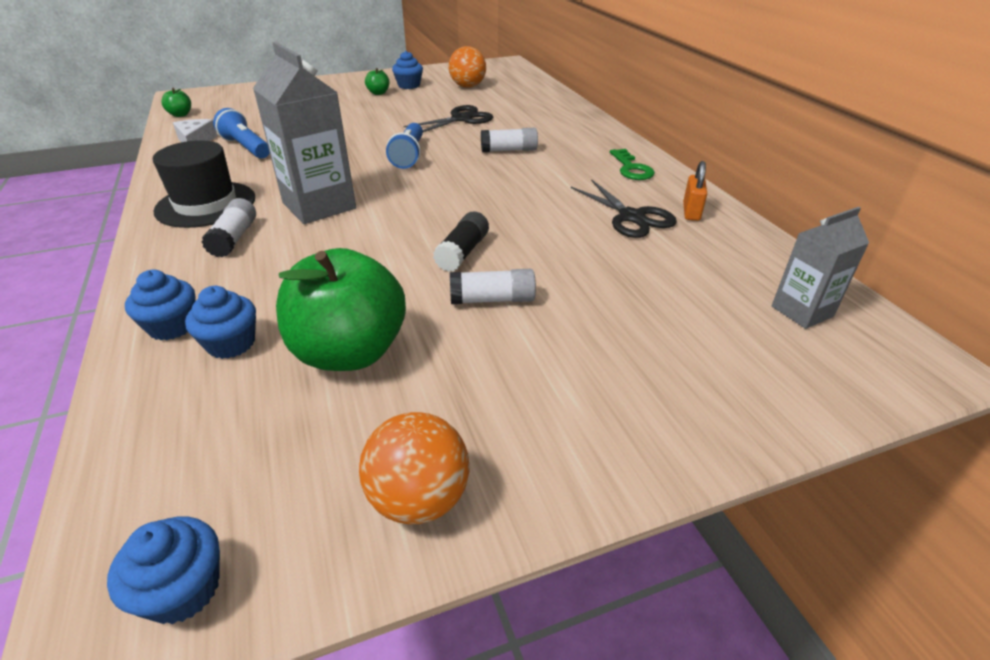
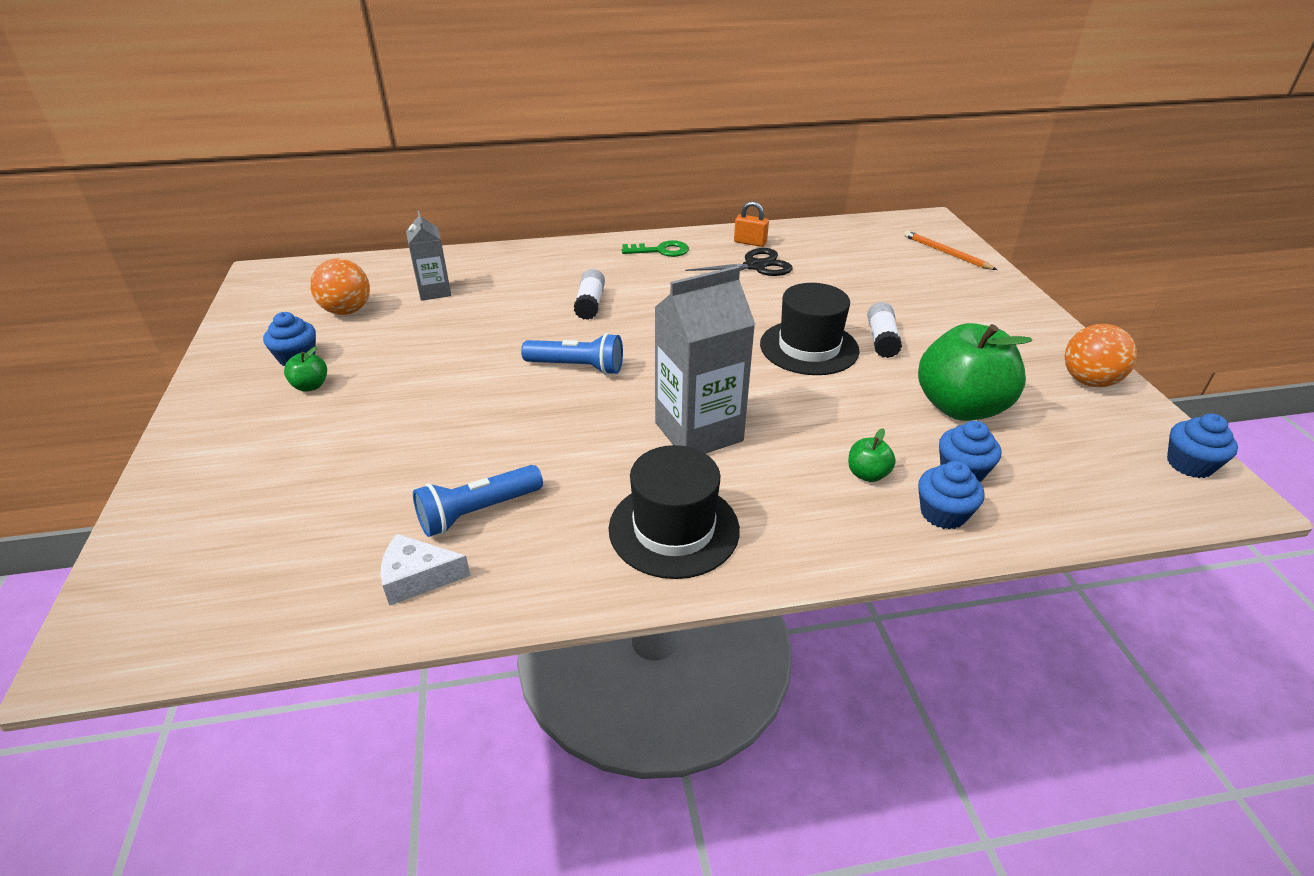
camera: 80 degrees left, 0 degrees up
green apple [161,88,191,117] -> green apple moved to [848,429,896,482]
white glue stick [202,198,256,258] -> none
black scissors [403,105,493,132] -> none
black glue stick [433,211,489,272] -> black hat [760,283,860,375]
grey carton [772,207,869,329] -> grey carton moved to [406,211,451,301]
none -> orange pencil [904,230,997,270]

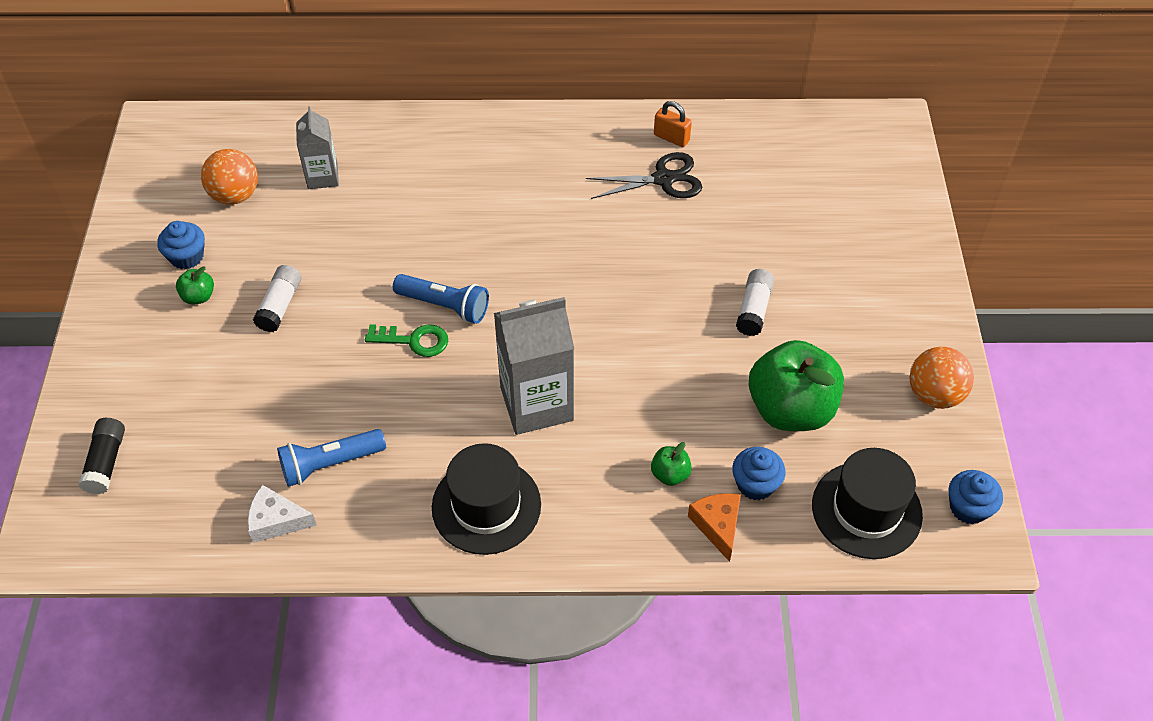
camera: 10 degrees right, 15 degrees up
white glue stick [574,269,605,320] -> white glue stick moved to [253,265,301,332]
green key [622,240,689,257] -> green key moved to [365,324,448,357]
black hat [760,283,860,375] -> black hat moved to [812,448,923,559]
orange pencil [904,230,997,270] -> none
blue cupcake [918,461,984,530] -> orange cheese [688,493,741,562]
none -> black glue stick [78,418,125,494]

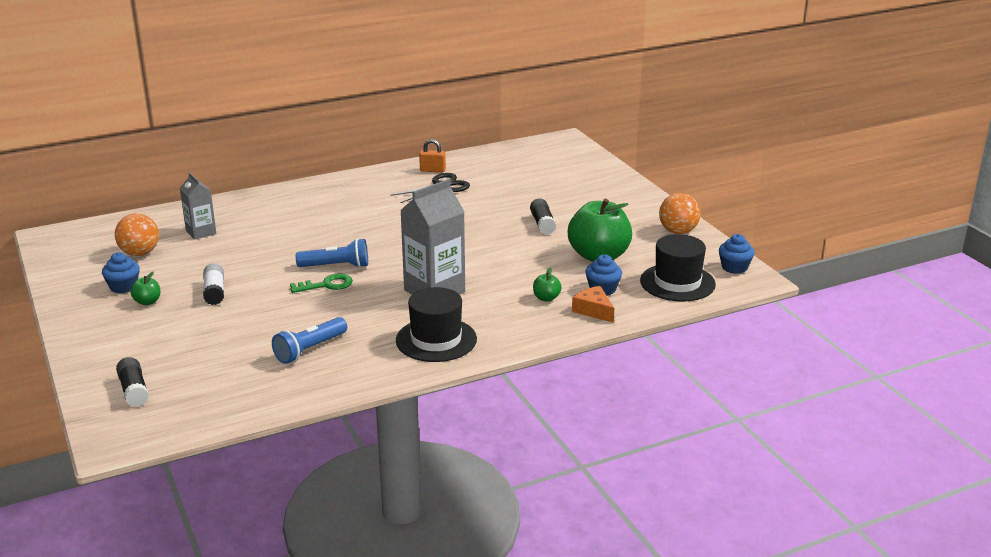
camera: 25 degrees left, 25 degrees down
white cheese [247,485,317,543] -> none
white glue stick [736,269,774,336] -> black glue stick [530,199,556,235]

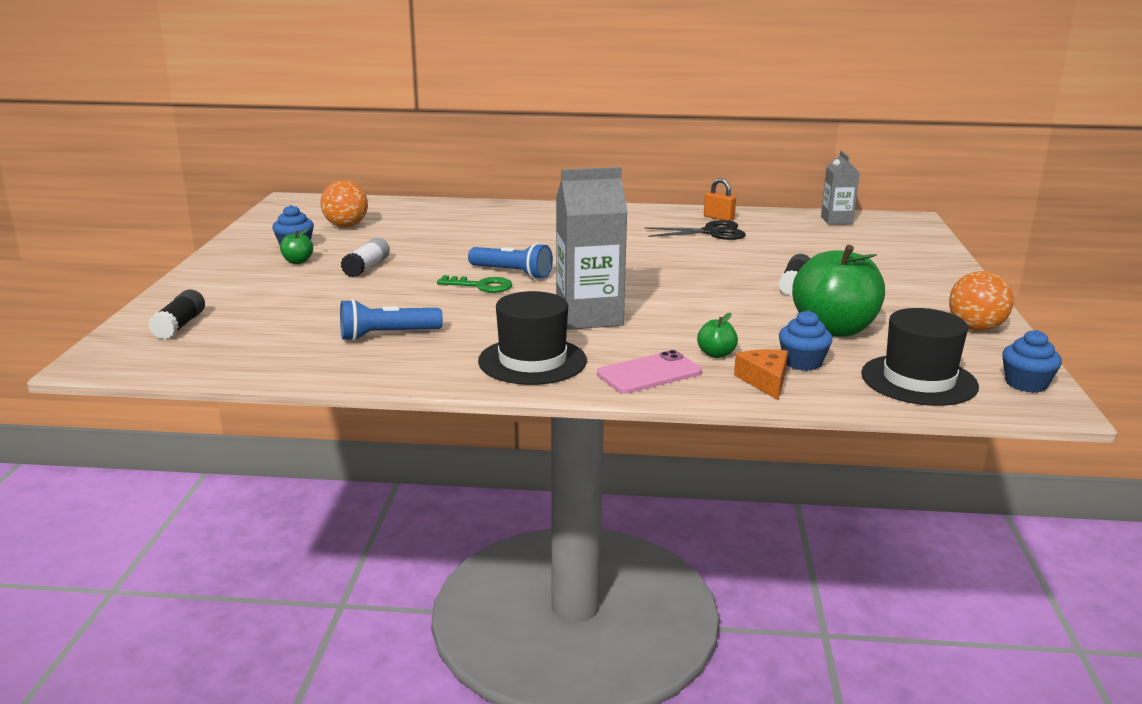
camera: 30 degrees right, 5 degrees down
grey carton [180,172,216,240] -> grey carton moved to [821,151,860,225]
none -> pink phone [597,350,702,393]

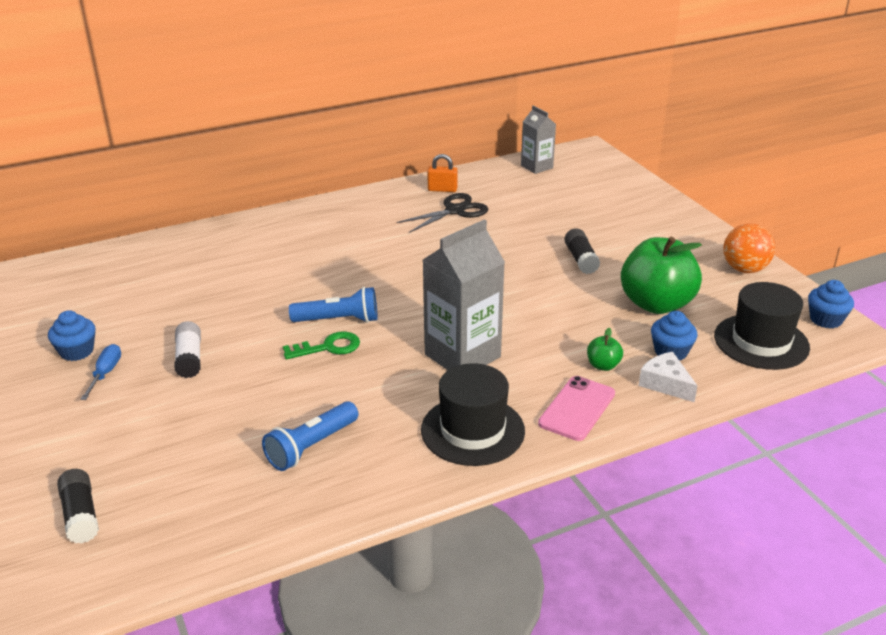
camera: 30 degrees left, 10 degrees up
green apple [280,229,313,264] -> blue screwdriver [80,344,121,400]
orange ball [320,180,368,227] -> none
orange cheese [734,349,788,400] -> white cheese [639,352,698,402]

